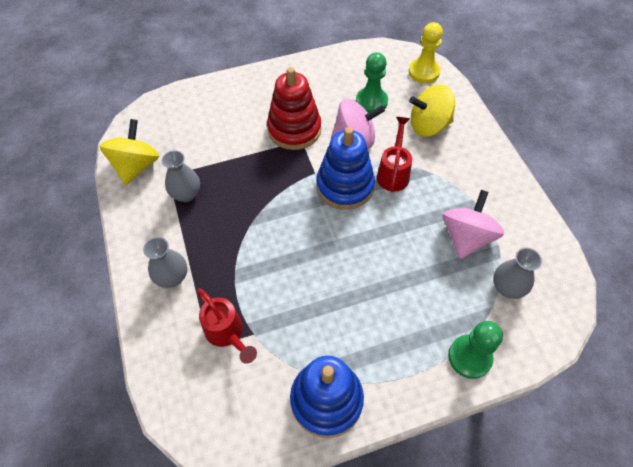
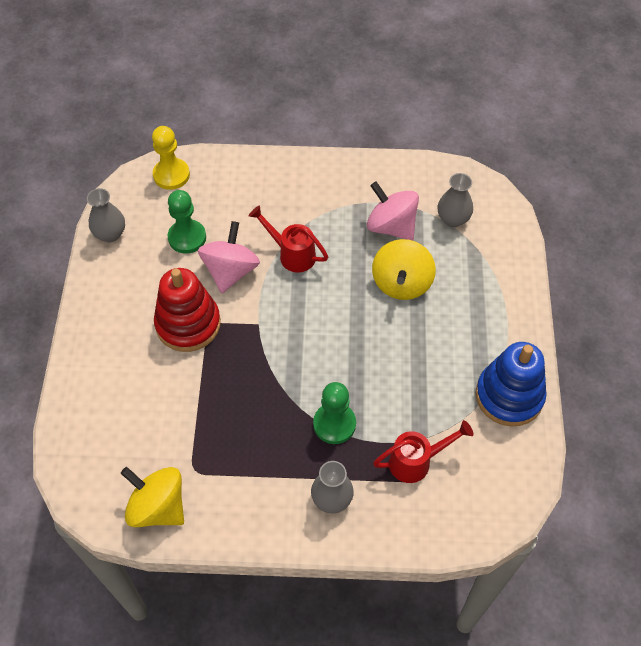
camera: 70 degrees left, 0 degrees up
grey vase [162,150,200,202] -> grey vase moved to [87,188,125,242]
blue stacking toy [316,127,375,210] -> none
yellow spinning top [409,84,455,137] -> yellow spinning top moved to [372,239,436,300]
green pawn [448,321,503,379] -> green pawn moved to [313,382,356,444]

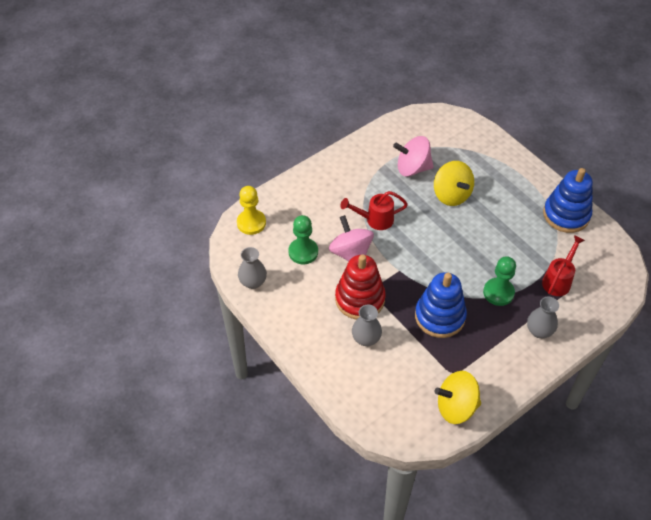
camera: 40 degrees left, 5 degrees down
grey vase [438,173,473,227] -> grey vase moved to [352,305,382,346]
none -> blue stacking toy [415,272,467,338]

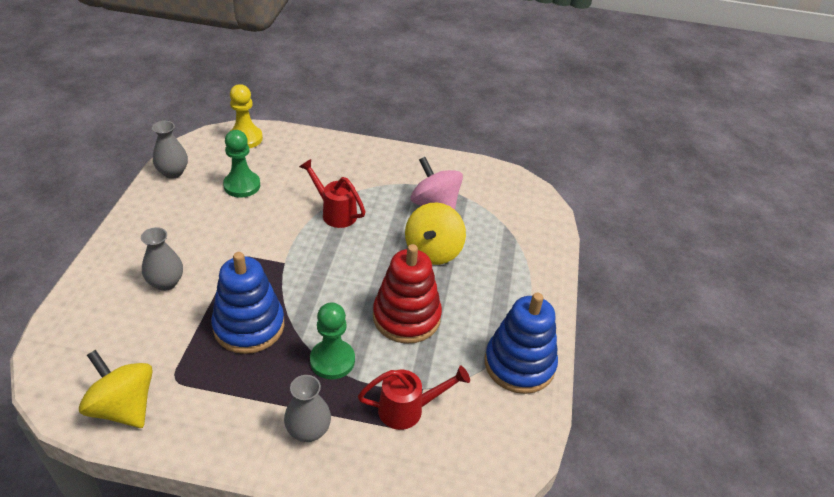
camera: 45 degrees right, 10 degrees down
pink spinning top [329,215,374,261] -> none
red stacking toy [335,255,386,320] -> red stacking toy moved to [373,244,442,344]

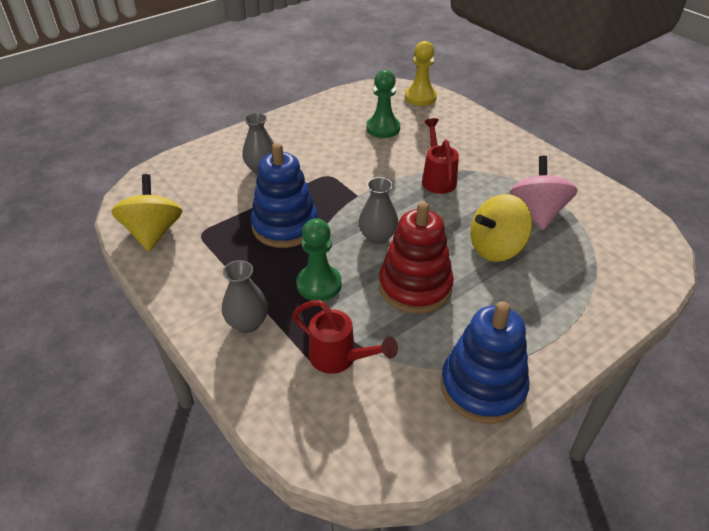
camera: 45 degrees right, 0 degrees up
grey vase [152,121,188,179] -> grey vase moved to [359,177,398,244]

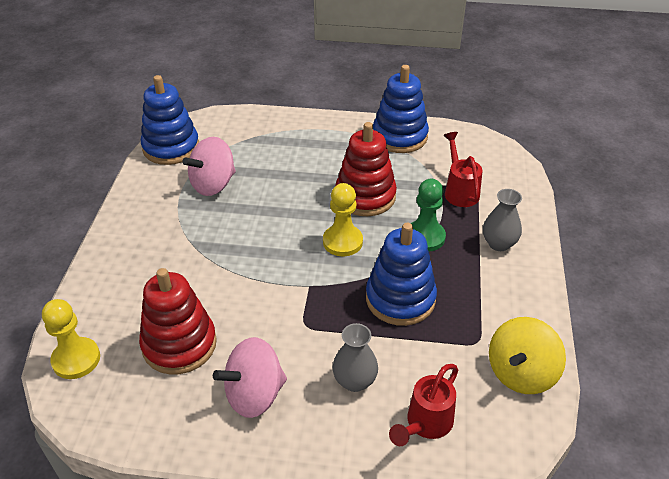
camera: 135 degrees left, 0 degrees up
grey vase [359,177,398,244] -> yellow pawn [323,183,363,256]
green pawn [366,70,400,138] -> red stacking toy [139,268,217,374]
red watering can [422,118,459,194] -> red watering can moved to [389,364,458,446]
yellow spinning top [470,194,532,262] -> none
none -> blue stacking toy [141,75,199,165]
none -> pink spinning top [213,337,287,418]

